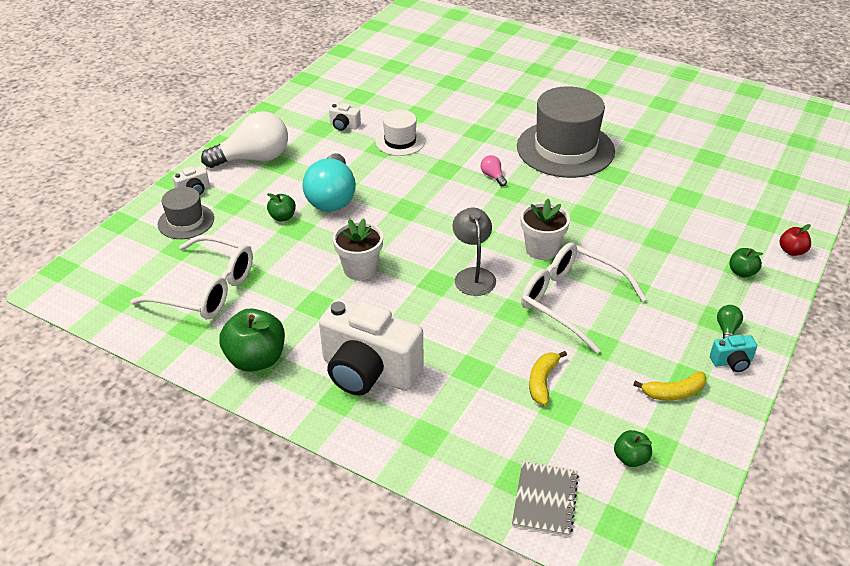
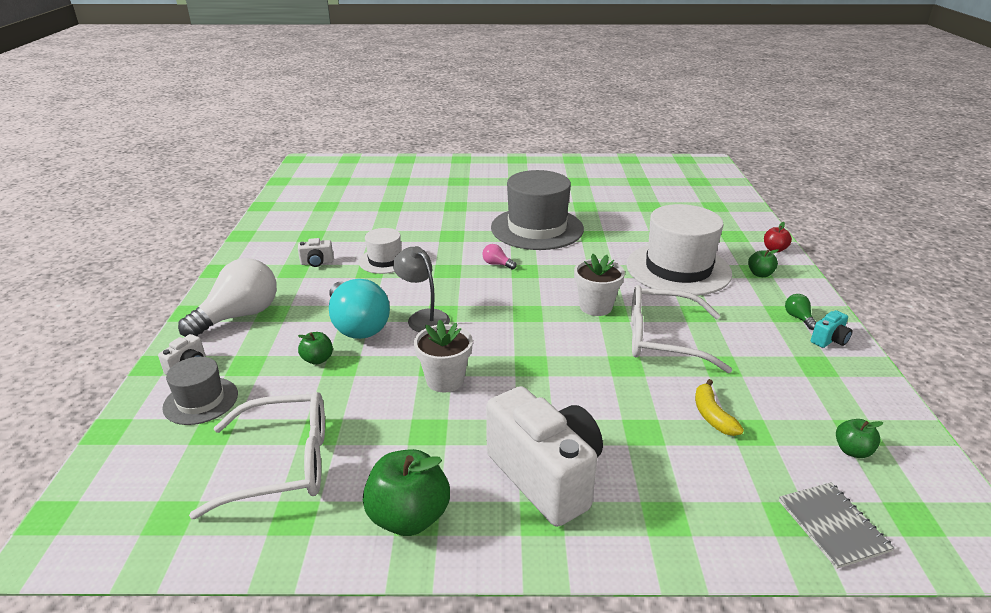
camera: 30 degrees left, 10 degrees down
white camera [319,298,424,396] -> white camera turned 120 degrees counterclockwise [486,386,603,527]
grey lamp [453,207,496,296] -> grey lamp moved to [393,246,450,332]
yellow banana [633,371,707,401] -> none
none -> white hat [626,204,732,296]

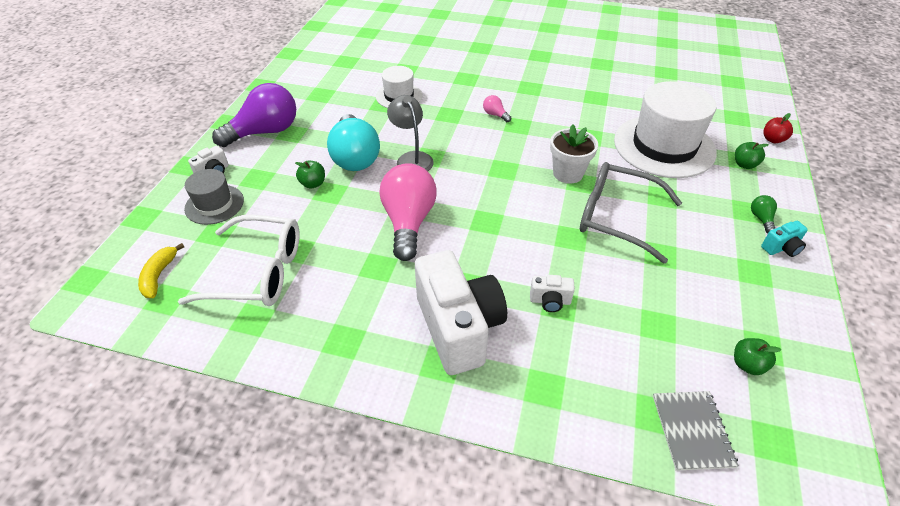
camera: 15 degrees right, 15 degrees up
white light bulb [178,258,277,337] -> purple light bulb [212,83,296,147]
white camera [298,238,333,267] -> white camera moved to [530,275,575,312]
green apple [363,449,450,536] -> none
white flower pot [414,320,473,392] -> pink light bulb [380,163,437,261]
grey hat [491,170,584,250] -> none
white glasses [631,285,732,373] -> grey glasses [580,162,682,264]
yellow banana [695,379,744,436] -> yellow banana moved to [138,243,185,298]

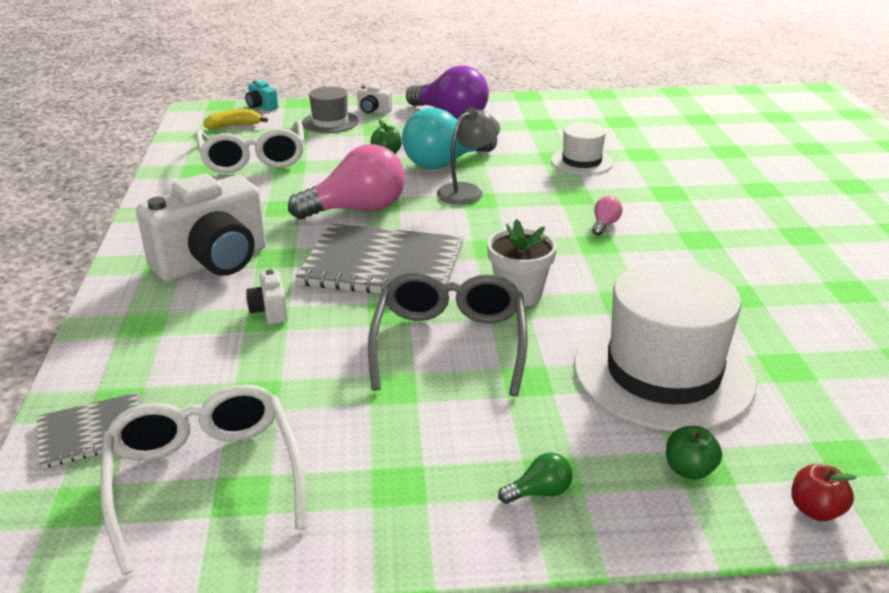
camera: 70 degrees right, 15 degrees down
green apple [734,338,781,375] -> white glasses [100,384,307,575]
turquoise camera [761,221,808,257] -> turquoise camera moved to [245,80,278,111]
none -> grey notebook [296,223,464,293]

